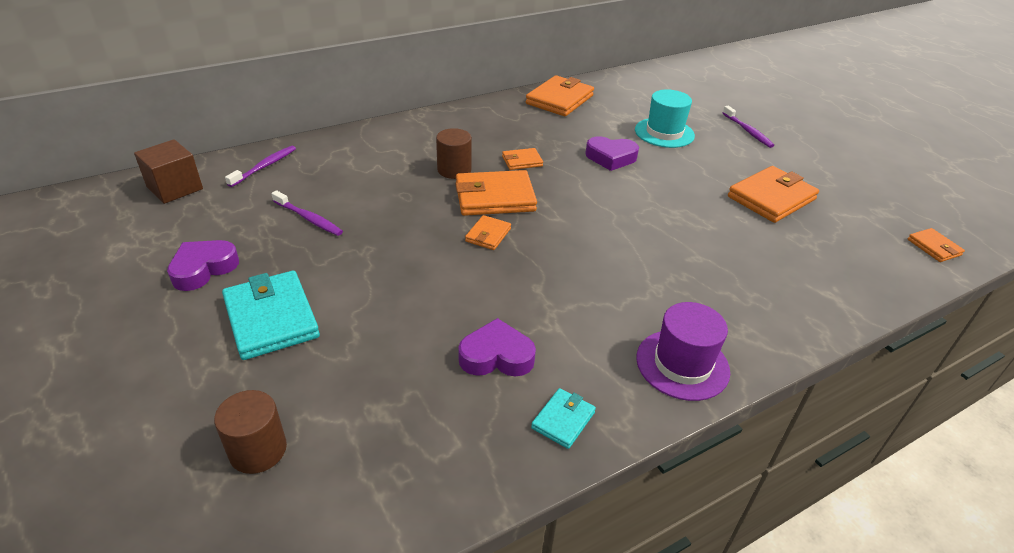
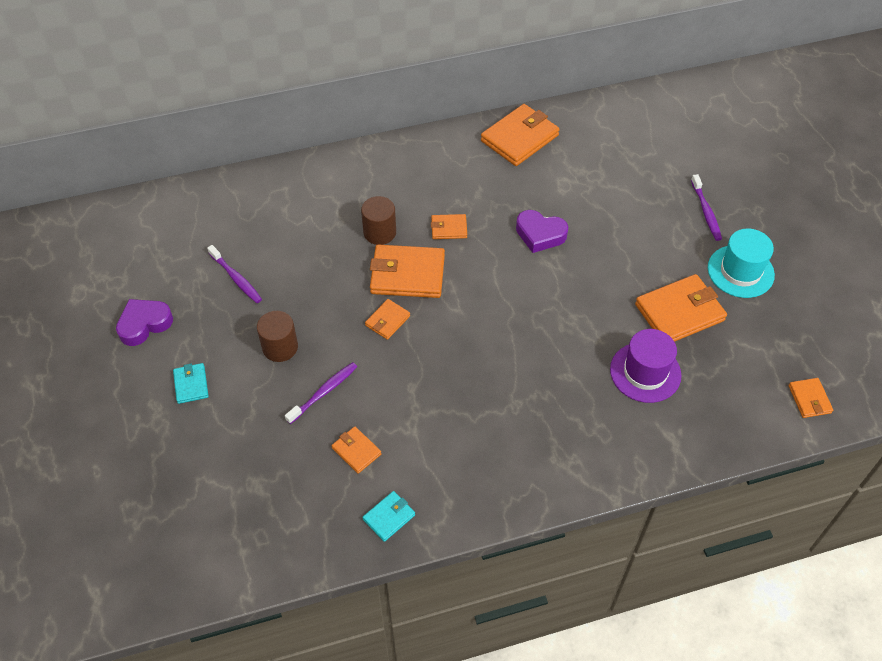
camera: 15 degrees right, 15 degrees up
brown cube [134,139,203,204] -> none
brown cylinder [214,390,287,474] -> brown cylinder moved to [257,311,298,362]
turquoise wallet [222,271,320,360] -> turquoise wallet [173,363,209,404], size x0.51
purple toothbrush [225,146,296,187] -> purple toothbrush moved to [285,362,357,424]
purple heart [458,318,536,377] -> orange wallet [331,426,382,474]
turquoise hat [635,89,695,148] -> turquoise hat moved to [708,229,775,298]
purple hat [636,302,730,401] -> purple hat moved to [610,329,682,403]

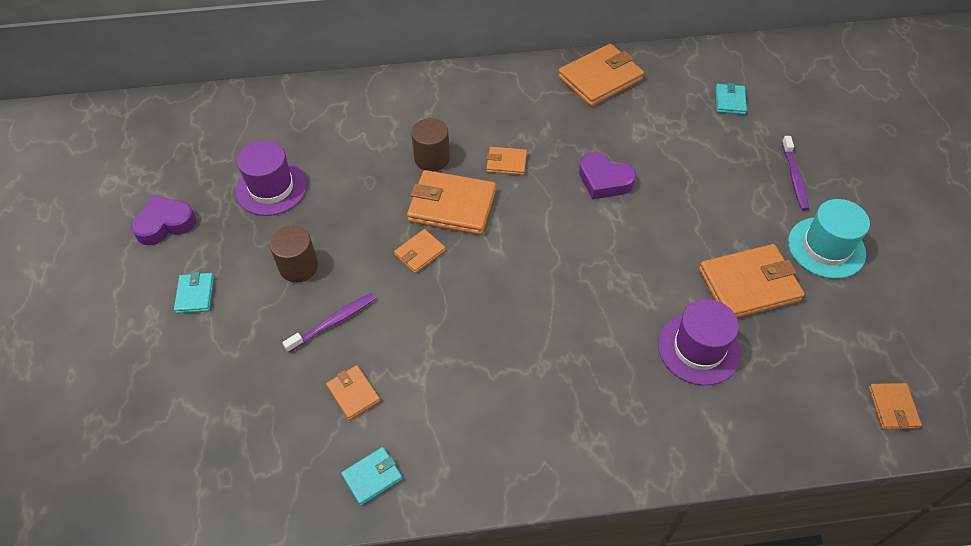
camera: 10 degrees right, 0 degrees up
purple toothbrush [207,245,262,303] -> purple hat [236,141,307,216]
none -> turquoise wallet [716,83,747,115]

